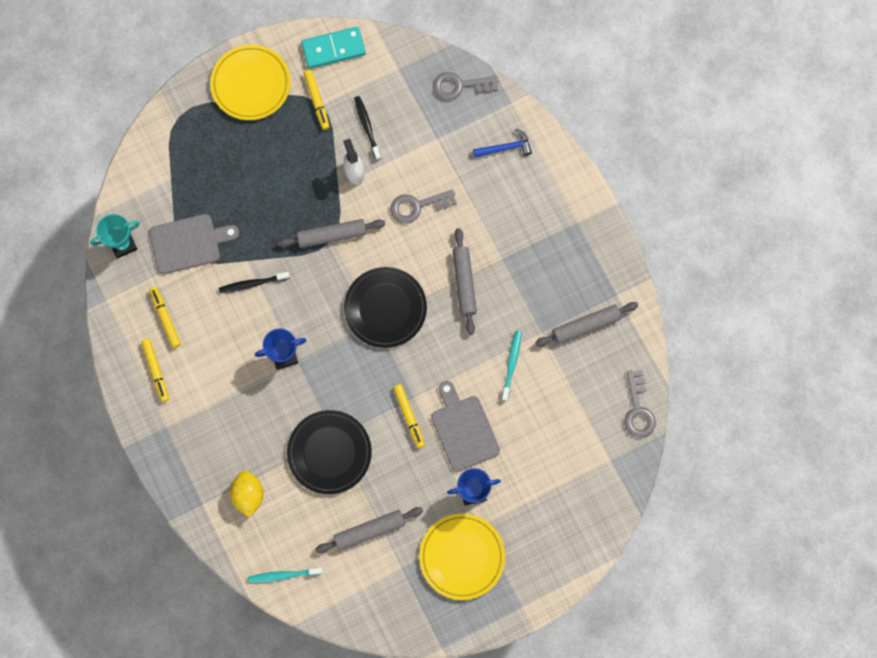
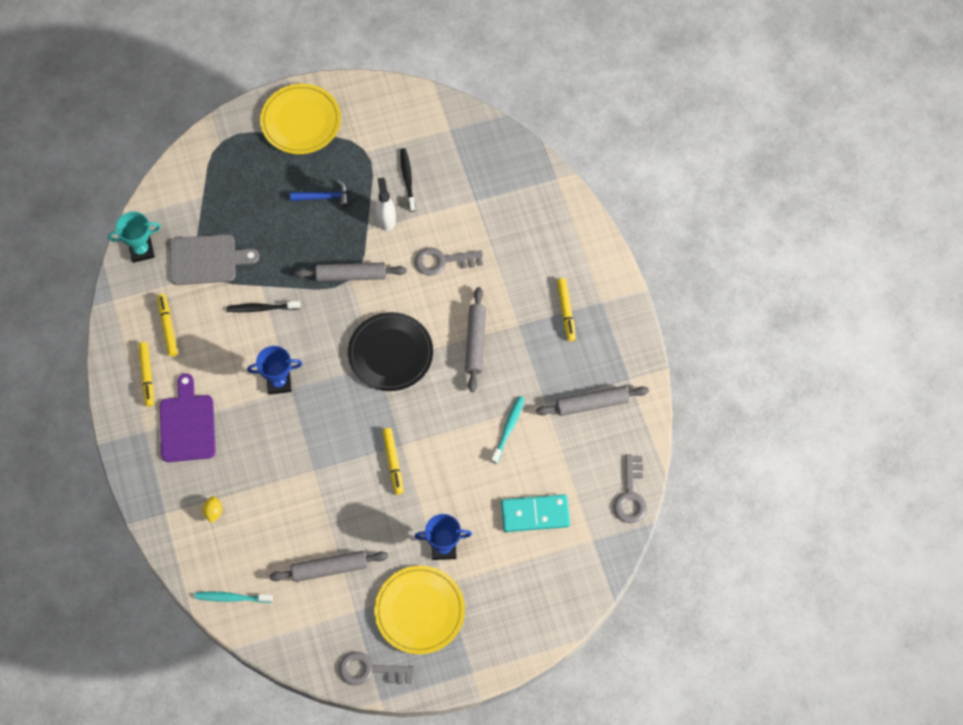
camera: 10 degrees right, 10 degrees down
yellow lemon [230,470,264,518] -> yellow lemon [203,496,222,523], size x0.57
black plate [287,410,372,494] -> none
turquoise domino [301,27,366,69] -> turquoise domino moved to [501,494,570,532]
yellow marker [304,70,329,130] -> yellow marker moved to [557,278,576,341]
grey cutting board [431,381,500,472] -> none
grey key [433,72,499,100] -> grey key moved to [339,652,414,685]
blue hammer [473,129,532,158] -> blue hammer moved to [290,180,349,207]
none -> purple cutting board [160,373,216,462]

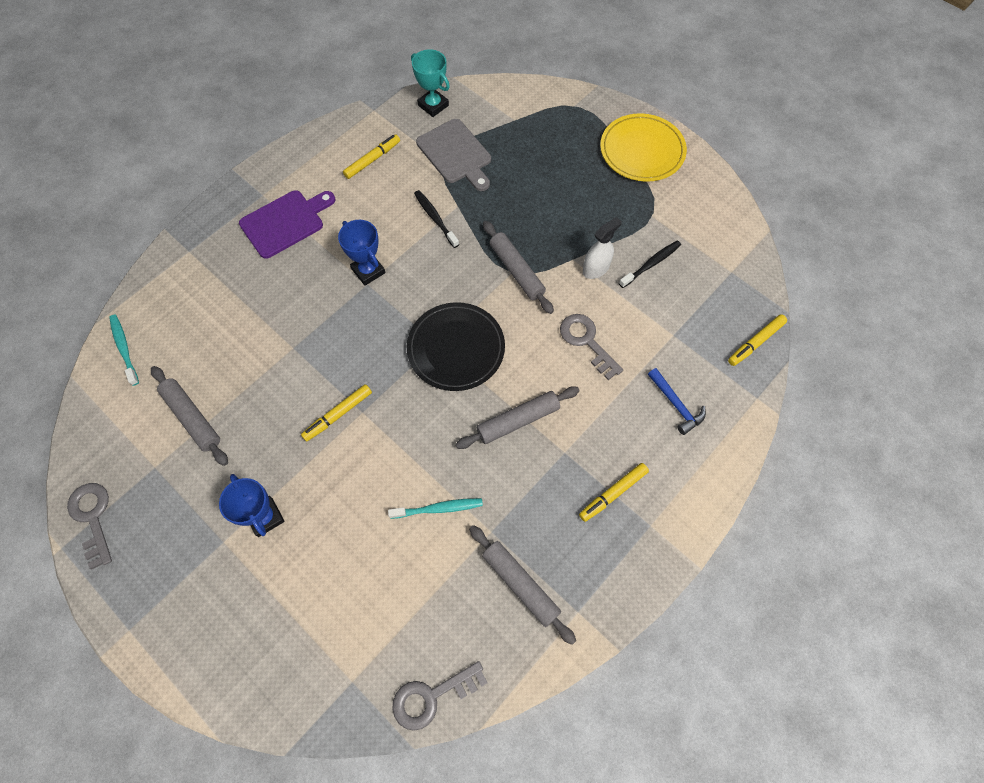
camera: 60 degrees right, 0 degrees up
yellow marker [138,342,154,407] -> yellow marker moved to [728,314,787,366]
yellow lemon [203,496,222,523] -> none
blue hammer [290,180,349,207] -> blue hammer moved to [648,368,706,435]
yellow plate [374,566,465,654] -> none
turquoise domino [501,494,570,532] -> none

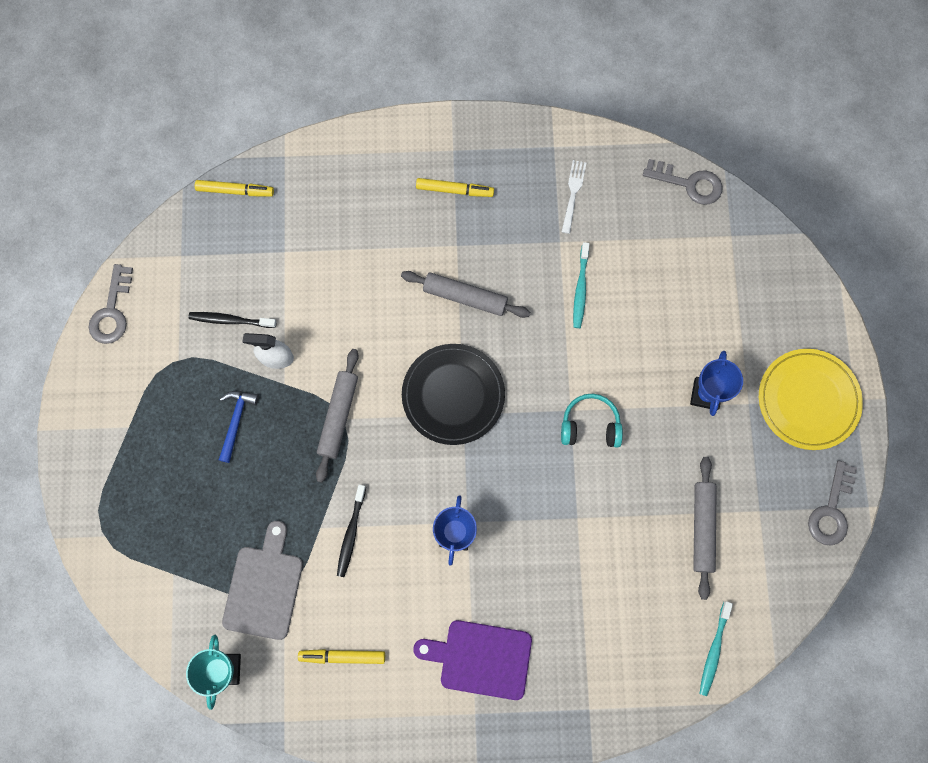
camera: 135 degrees left, 10 degrees up
yellow marker [301,384,372,442] -> turquoise headphones [561,394,623,448]
turquoise toothbrush [388,498,483,519] -> turquoise toothbrush turned 120 degrees counterclockwise [573,242,589,328]
grey rolling pin [469,525,576,645] -> white fork [562,160,586,234]
grey key [560,314,623,380] -> grey key moved to [89,264,133,344]
yellow plate [600,113,687,182] -> yellow plate moved to [759,349,863,450]
blue hammer [648,368,706,435] -> blue hammer moved to [219,391,259,463]

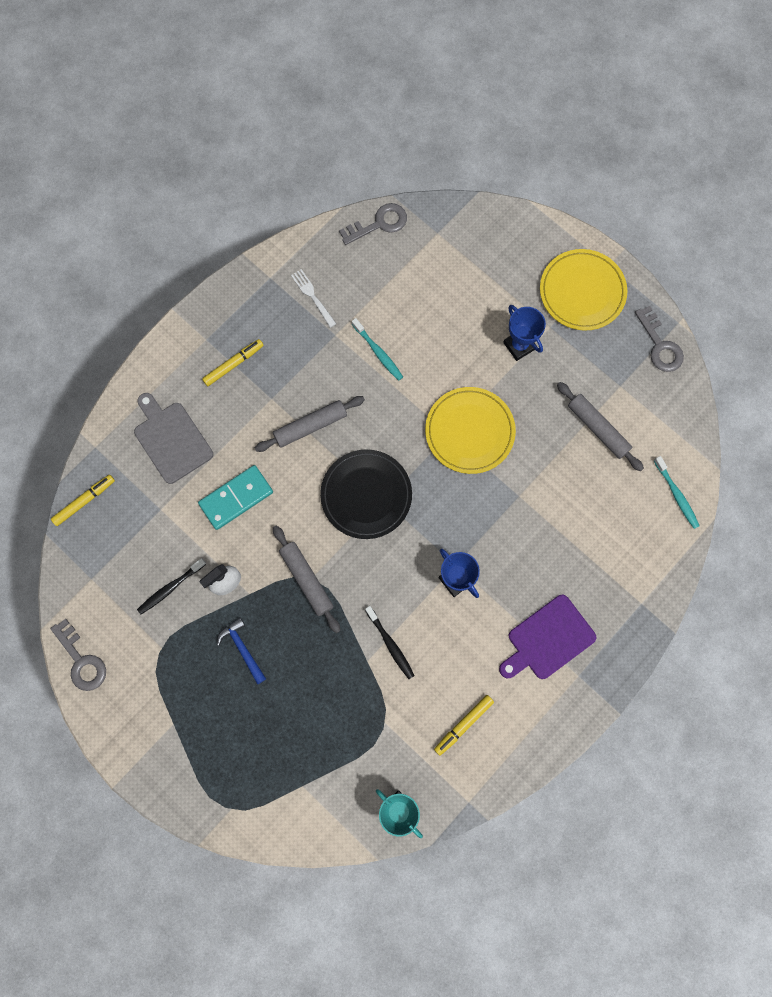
camera: 45 degrees left, 0 degrees up
grey cutting board [222,521,303,640] -> grey cutting board moved to [134,393,213,484]
turquoise headphones [561,394,623,448] -> yellow plate [425,387,516,474]
none -> turquoise domino [198,465,273,530]

